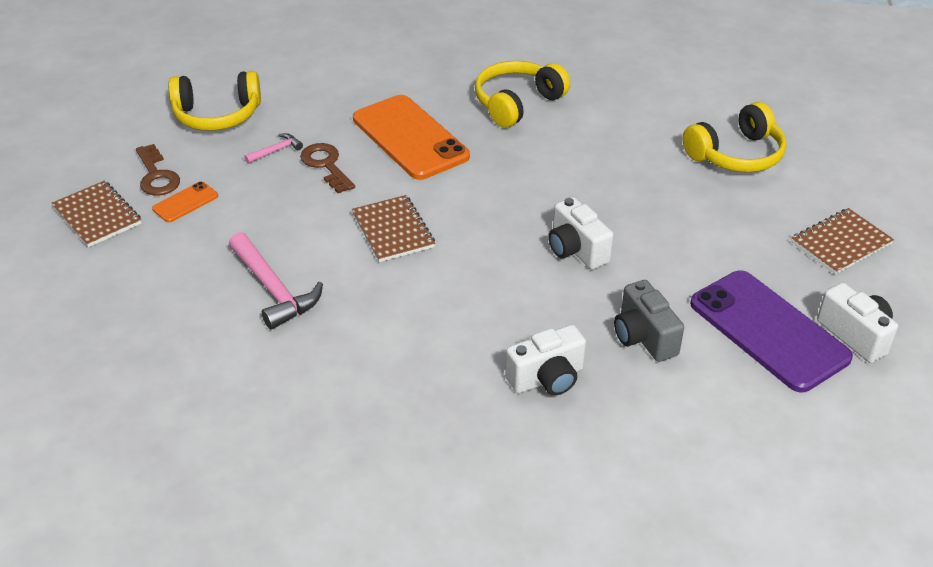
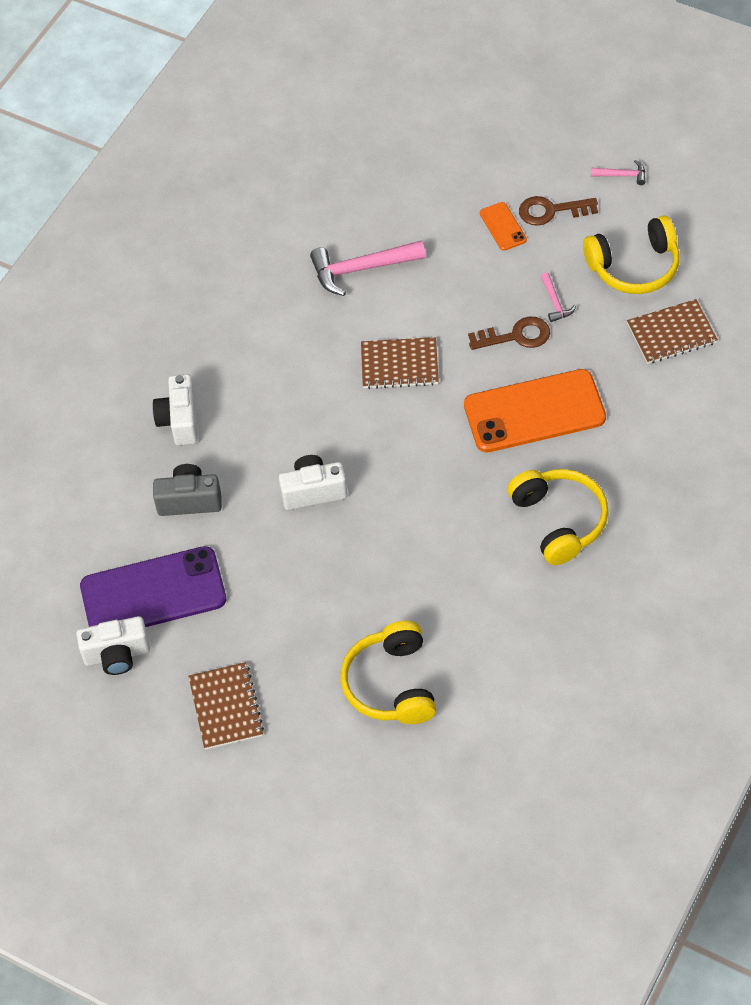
camera: 115 degrees right, 15 degrees up
brown notebook [51,181,141,247] -> brown notebook moved to [627,299,718,364]
yellow headphones [168,71,261,131] -> yellow headphones turned 120 degrees counterclockwise [583,216,680,294]
none -> pink hammer [591,160,645,185]

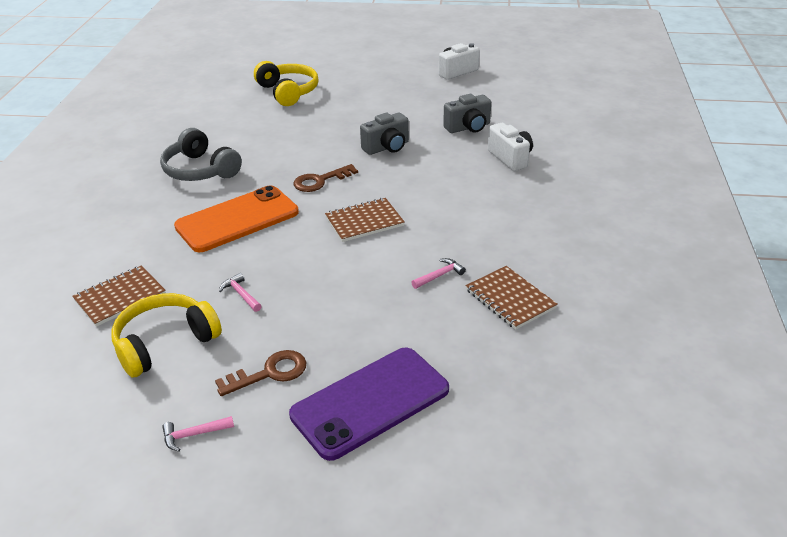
camera: 155 degrees right, 20 degrees down
purple phone [80,546,226,627] -> purple phone moved to [289,348,449,461]
brown notebook [188,662,264,750] -> brown notebook moved to [466,266,558,330]
white camera [279,455,347,510] -> grey camera [360,113,409,155]
pink hammer [310,240,426,296] -> pink hammer [411,258,466,289], size x0.50
brown key [468,316,550,350] -> brown key moved to [294,164,358,192]
orange phone [480,202,527,251] -> none
yellow headphones [507,469,608,565] -> grey headphones [160,128,242,181]

